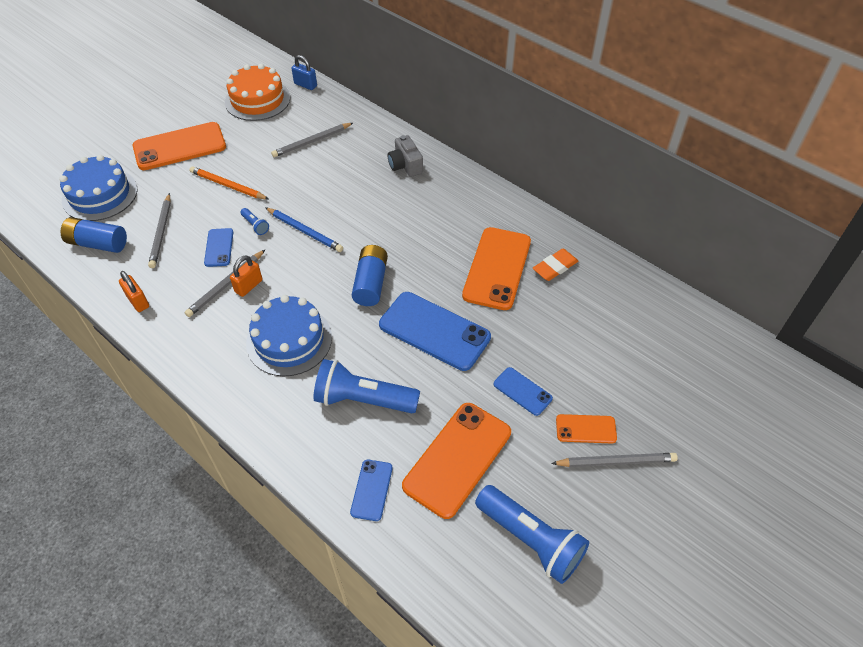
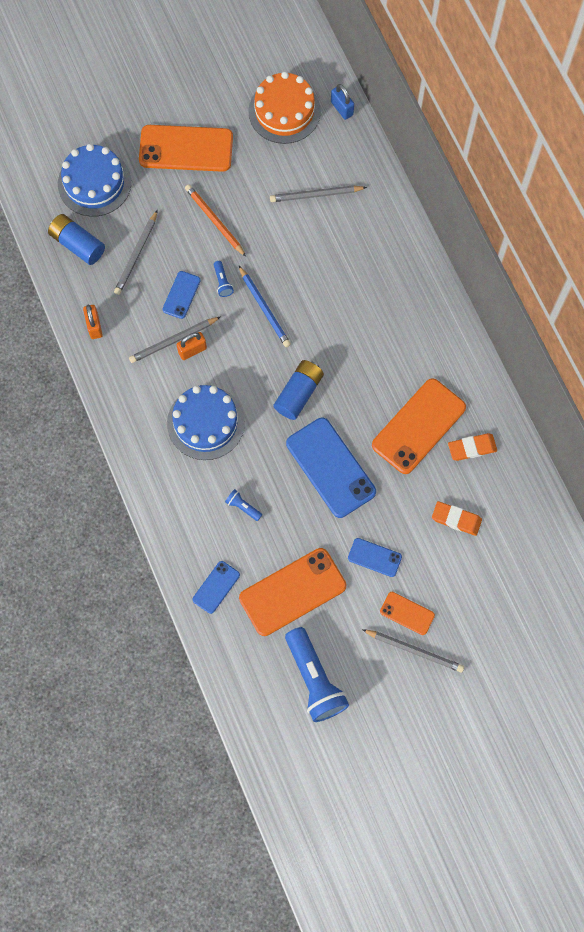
camera: 25 degrees right, 20 degrees up
blue flashlight [313,359,420,413] -> blue flashlight [225,489,262,521], size x0.43
grey camera [388,135,423,177] -> none
blue phone [494,367,553,416] -> blue phone turned 45 degrees counterclockwise [348,538,402,577]
none -> orange eraser [432,501,482,536]

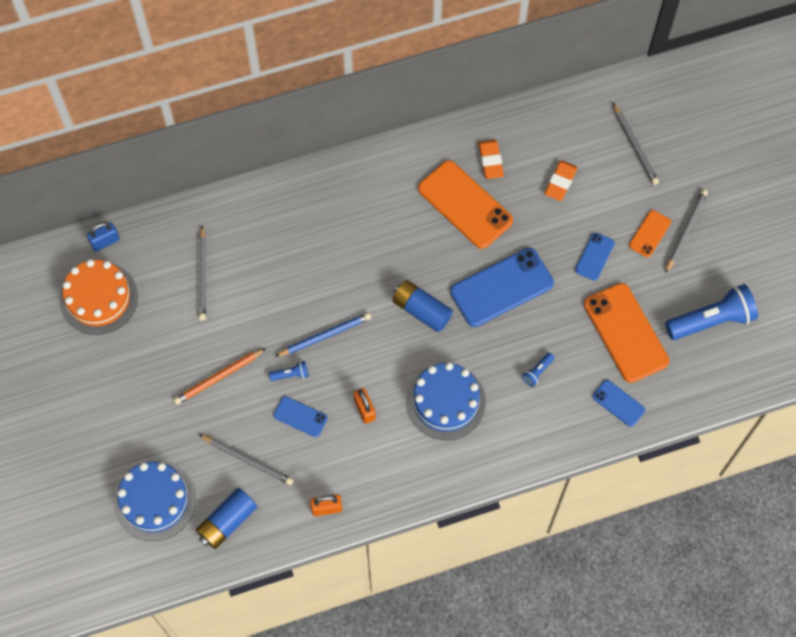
camera: 85 degrees left, 5 degrees down
grey pencil [129,317,220,363] -> grey pencil moved to [613,103,659,185]
orange phone [139,125,233,172] -> none

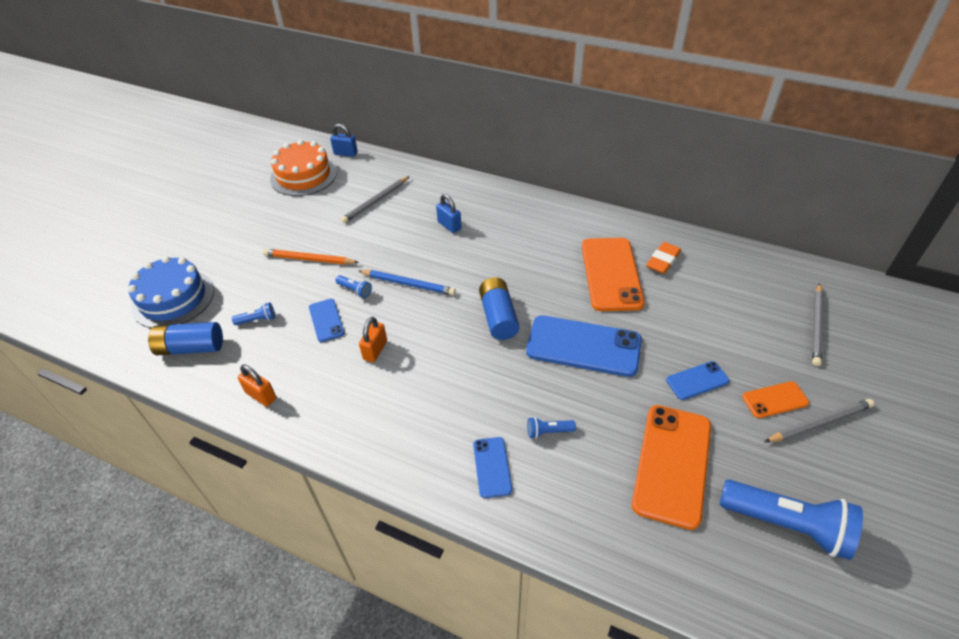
camera: 45 degrees right, 20 degrees down
grey pencil [199,434,294,485] -> blue flashlight [232,303,275,325]
blue cake [406,362,486,440] -> none
orange eraser [544,160,578,201] -> none
blue phone [592,380,645,427] -> blue phone moved to [473,437,512,498]
none -> blue padlock [436,194,462,233]

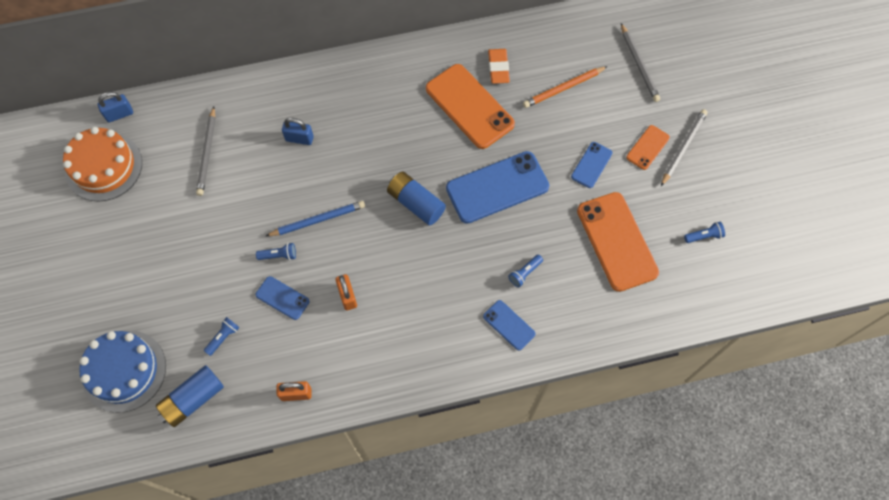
camera: 40 degrees left, 20 degrees up
orange pencil [263,249,359,264] -> orange pencil moved to [523,66,608,108]
blue flashlight [720,480,863,560] -> blue flashlight [684,222,725,243], size x0.43

